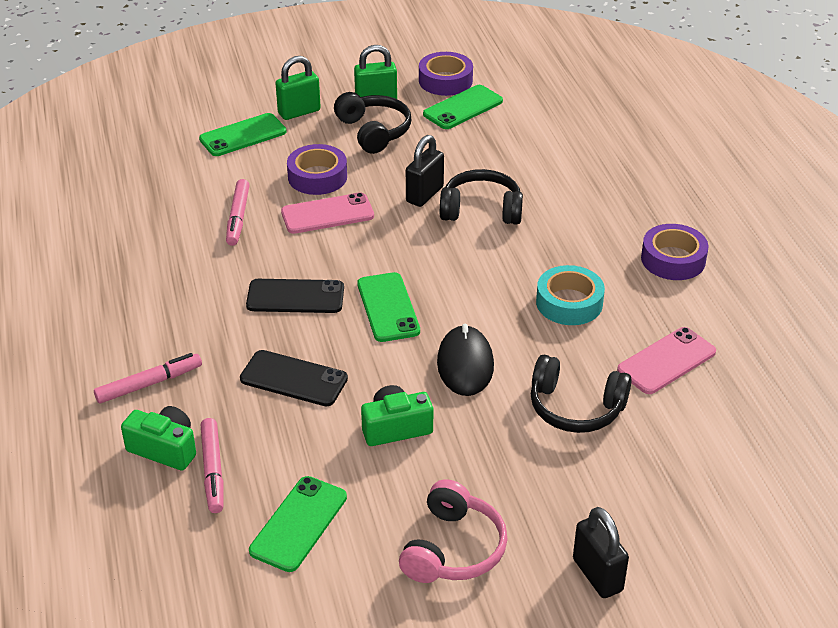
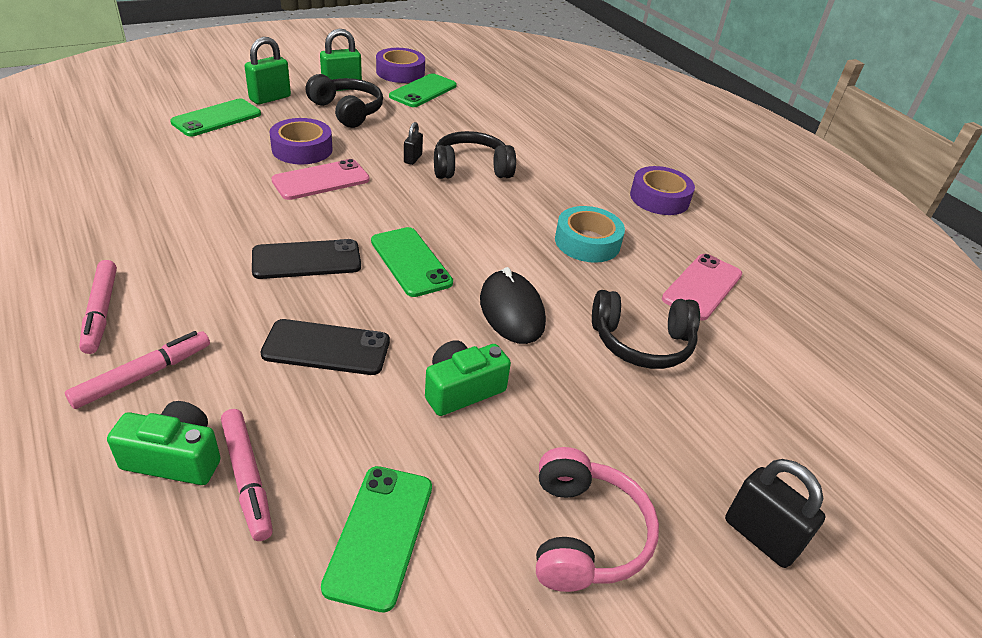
camera: 20 degrees left, 0 degrees up
pink marker [226,179,249,246] -> pink marker moved to [79,260,117,354]
black padlock [406,135,444,207] -> black padlock [404,122,423,165], size x0.58

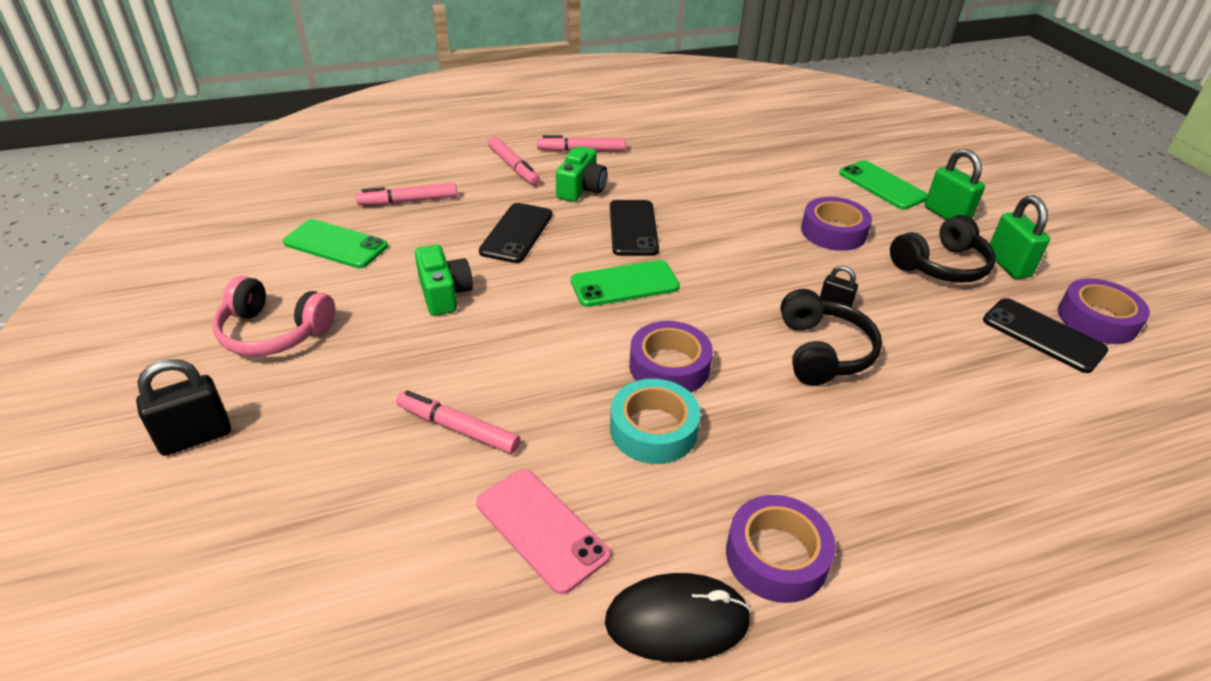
camera: 105 degrees right, 0 degrees up
green camera [107,401,221,485] -> green camera moved to [556,146,607,202]
pink phone [271,159,370,200] -> none
green phone [389,73,457,107] -> black phone [983,298,1108,373]
black mouse [480,267,546,344] -> black mouse moved to [605,573,751,662]
black headphones [592,290,700,369] -> pink marker [396,390,520,454]
none -> purple tape [629,321,713,393]

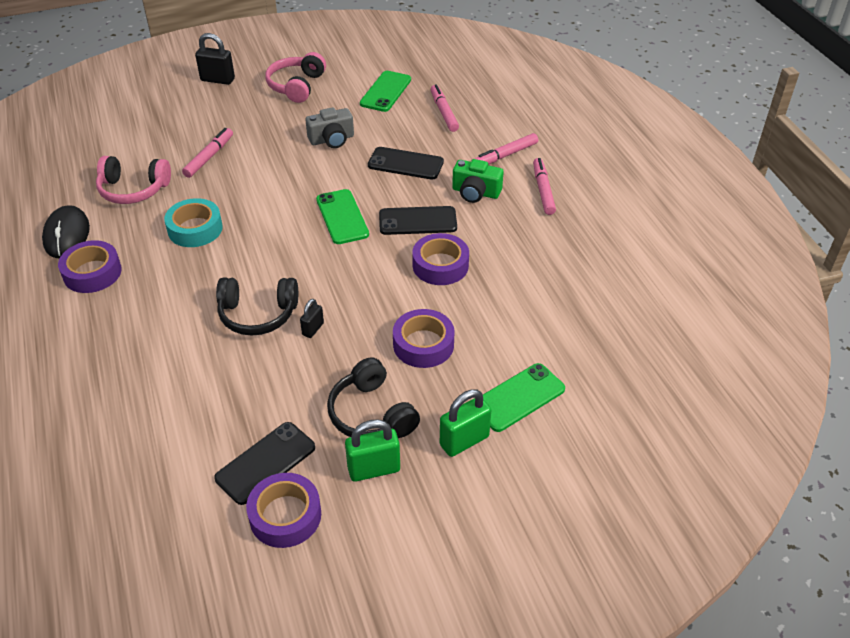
camera: 90 degrees right, 5 degrees up
black padlock [136,359,231,456] -> black padlock turned 45 degrees counterclockwise [195,33,235,85]
green camera [415,245,473,316] -> grey camera [305,107,354,148]
pink phone [476,469,611,594] -> pink headphones [96,156,171,204]
purple tape [629,321,713,393] -> purple tape moved to [412,233,469,285]

